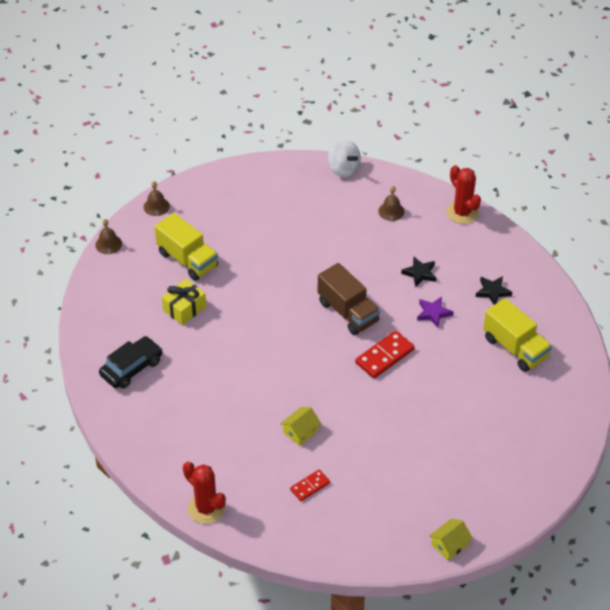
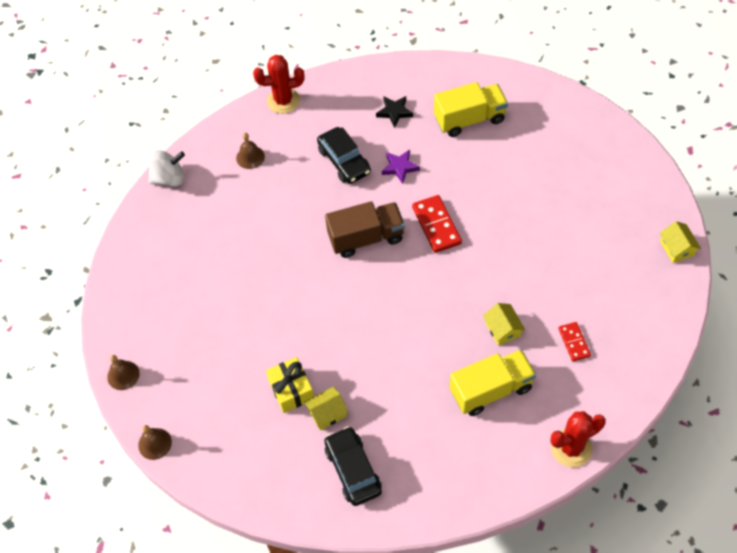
camera: 65 degrees left, 10 degrees up
yellow truck [155,213,218,281] -> yellow truck moved to [449,350,536,416]
black star [401,257,437,287] -> black car [317,127,371,184]
none -> yellow house [304,387,349,431]

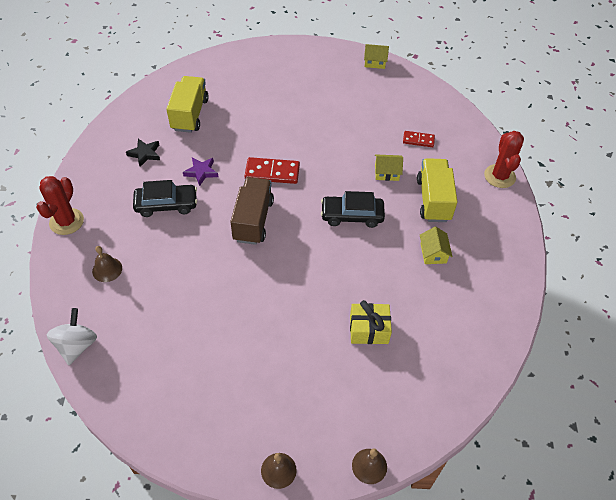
camera: 70 degrees left, 5 degrees down
yellow house [304,387,349,431] -> yellow house moved to [420,227,453,264]
black car [324,426,382,506] -> black car moved to [321,191,385,228]

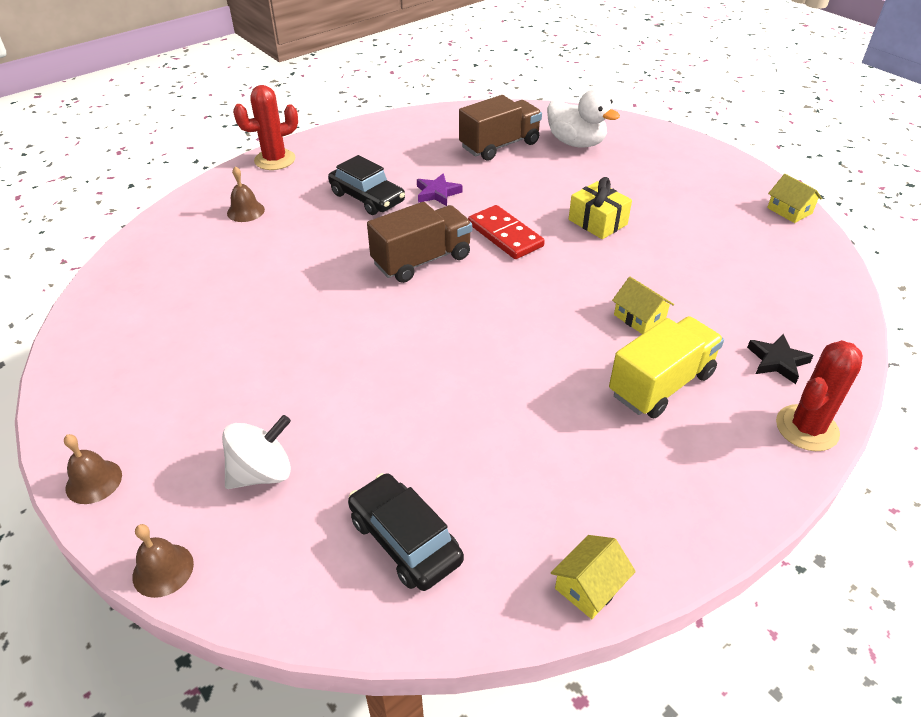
camera: 50 degrees right, 10 degrees down
white spinning top [47,308,97,365] -> white spinning top moved to [222,415,291,489]
black star [126,139,160,167] -> black star moved to [747,334,814,384]
yellow truck [166,76,209,133] -> brown truck [459,95,542,161]
black car [321,191,385,228] -> black car moved to [348,473,464,591]
yellow gift [350,300,392,344] -> yellow gift moved to [569,177,632,239]
red domino [403,131,435,147] -> none
yellow house [420,227,453,264] -> yellow house moved to [551,535,636,619]
none -> white duck [547,89,620,148]

